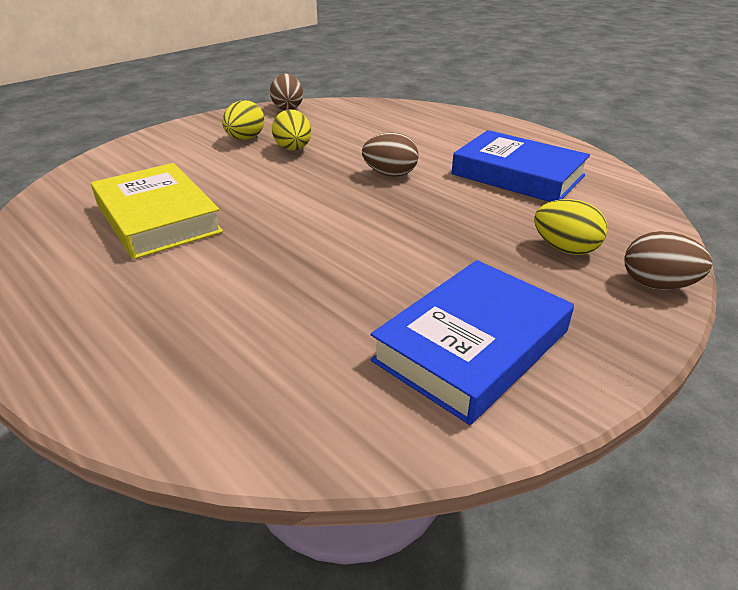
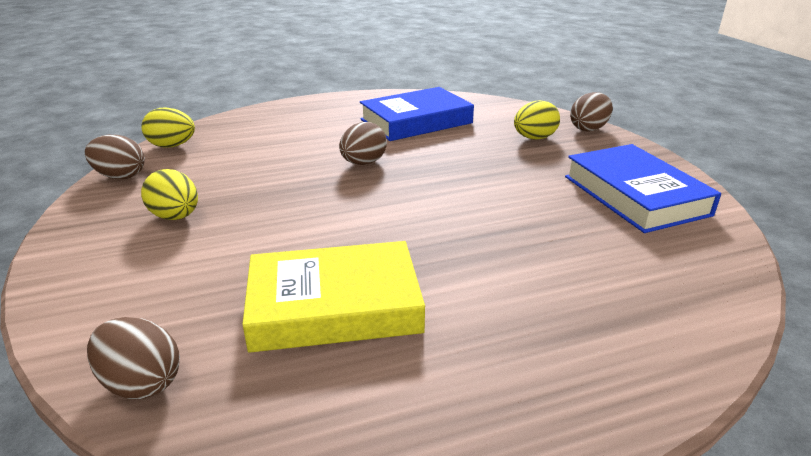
camera: 65 degrees left, 5 degrees down
yellow egg [272,110,311,151] -> yellow egg moved to [141,107,195,147]
none -> brown egg [87,317,180,399]

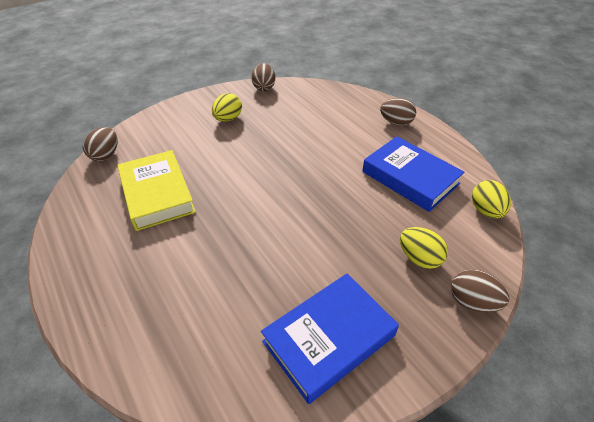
camera: 75 degrees right, 15 degrees up
yellow egg [141,107,195,147] -> yellow egg moved to [472,180,511,218]
brown egg [339,122,387,165] -> brown egg moved to [380,98,416,126]

